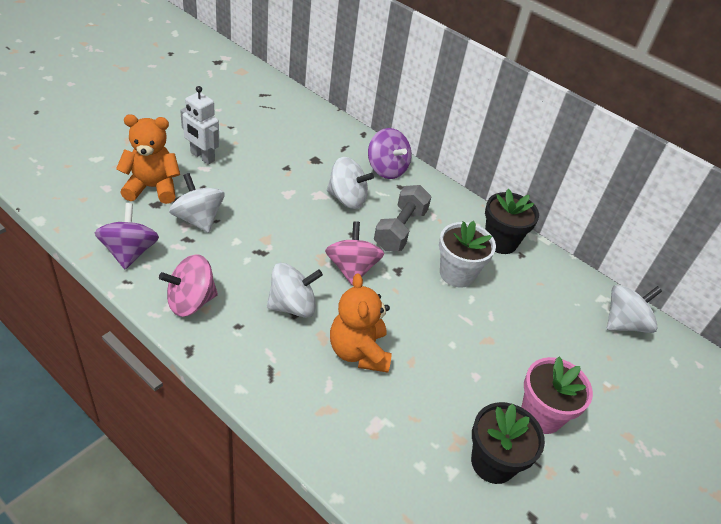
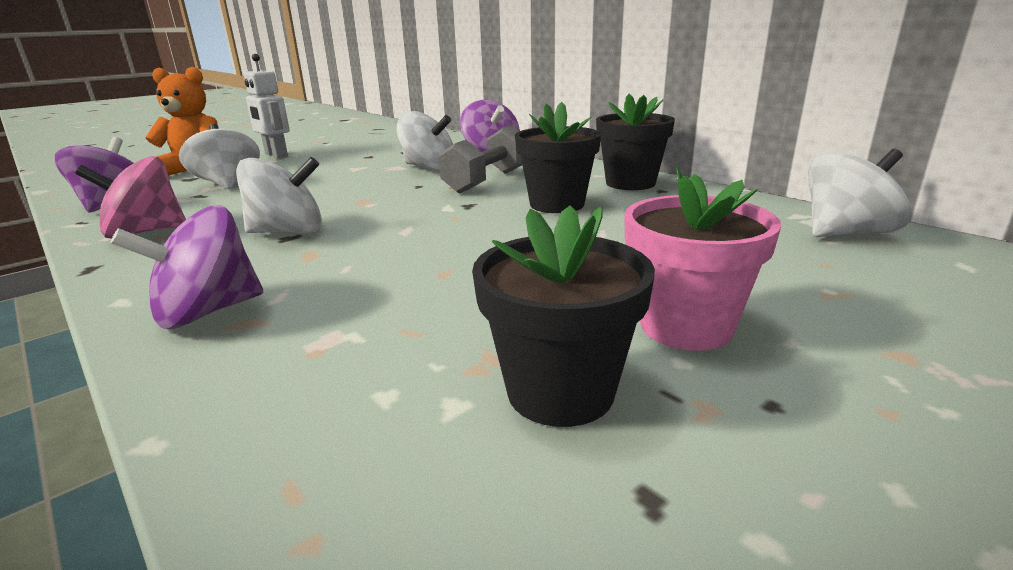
camera: 15 degrees right, 20 degrees down
pink spinning top [325,221,384,286] -> none
orange teddy bear [330,274,392,372] -> none
white flower pot [439,221,496,288] -> black flower pot [515,102,601,213]
none -> purple spinning top [111,205,263,329]

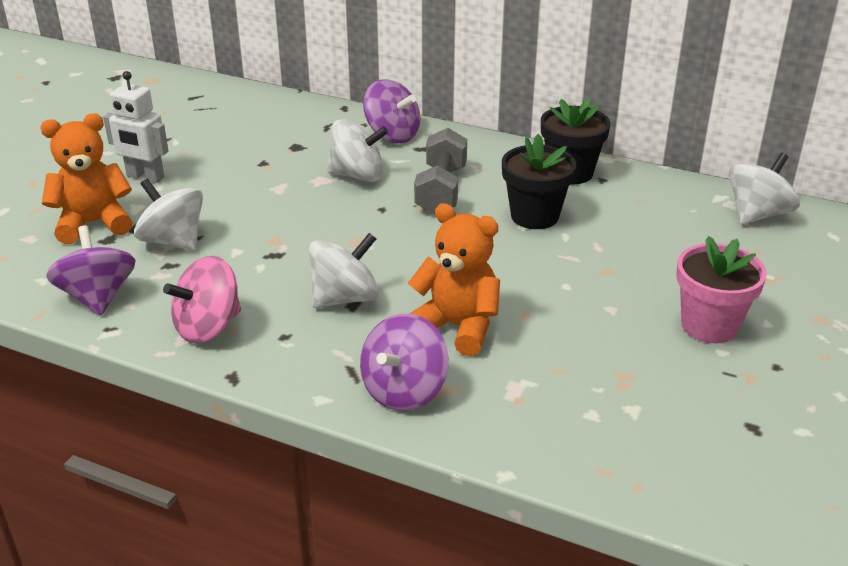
camera: 25 degrees left, 10 degrees up
black flower pot [472,206,655,427] -> none
none -> orange teddy bear [408,203,500,356]

